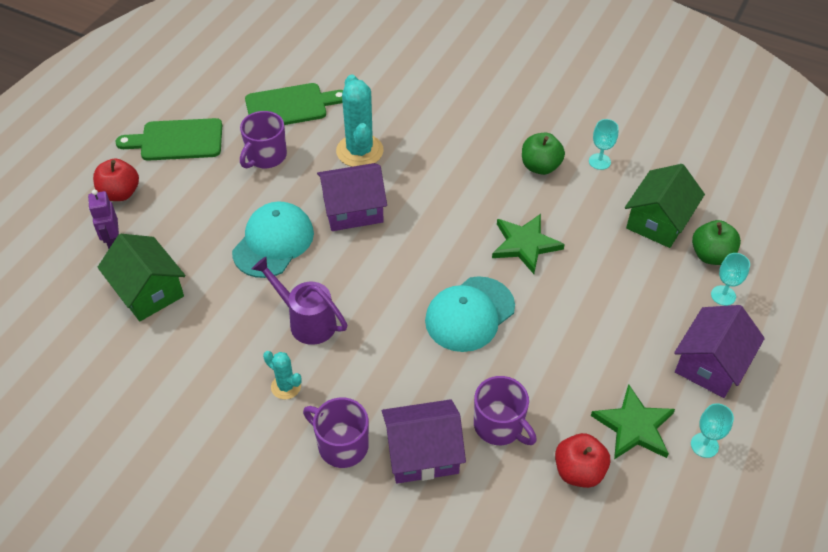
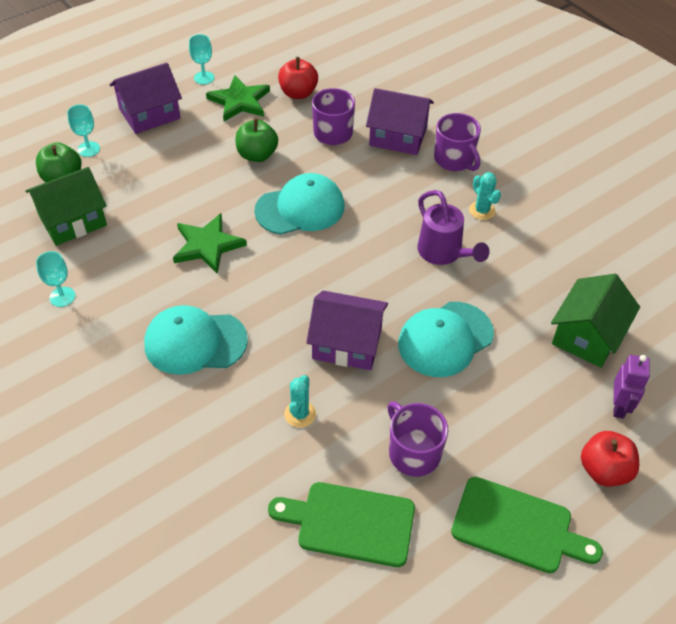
camera: 155 degrees left, 0 degrees up
green house [97,234,186,321] -> green house turned 45 degrees clockwise [551,274,640,368]
purple mug [240,111,287,168] -> purple mug turned 90 degrees counterclockwise [387,401,448,477]
turquoise cactus [336,74,384,167] -> turquoise cactus [284,375,316,428], size x0.53
green apple [522,132,565,175] -> green apple moved to [236,118,278,162]
none -> turquoise cap [144,305,248,375]

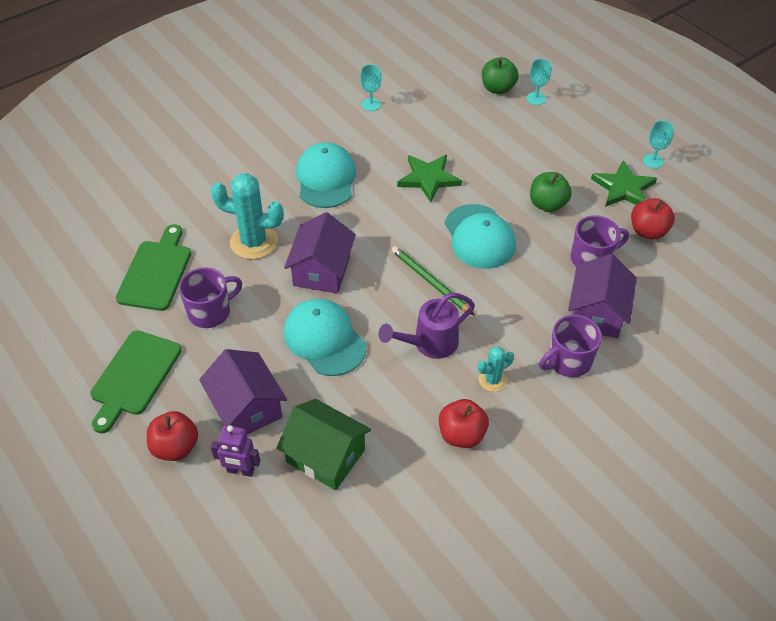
camera: 90 degrees right, 0 degrees up
green house [25,167,107,246] -> none
purple house [109,63,182,134] -> purple house moved to [199,349,287,435]
turquoise cactus [284,375,316,428] -> turquoise cactus [211,173,284,259], size x1.89
none -> green pencil [392,246,475,316]
none -> red apple [439,399,489,448]

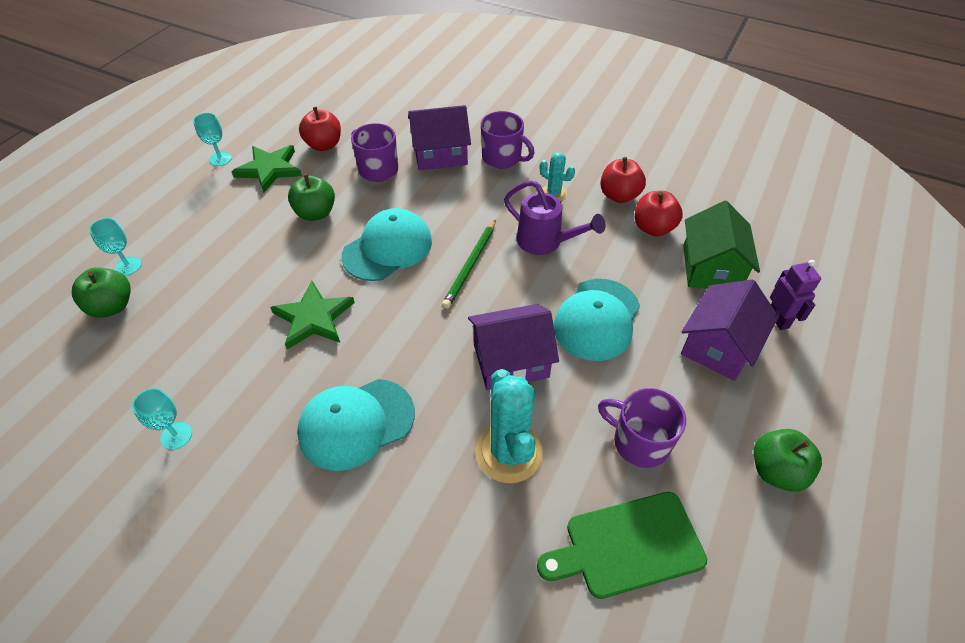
camera: 115 degrees left, 0 degrees up
green cutting board [90,330,182,433] -> green apple [754,429,822,492]
red apple [147,411,198,461] -> red apple moved to [635,191,683,236]

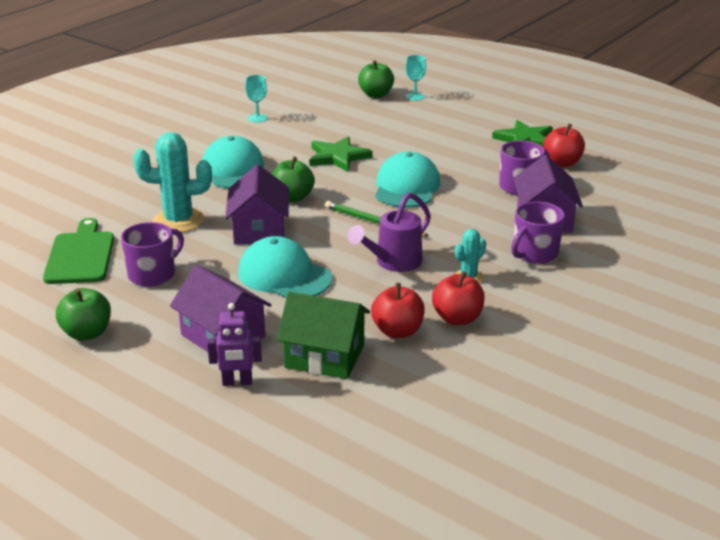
camera: 100 degrees right, 20 degrees down
turquoise goblet [193,113,232,166] -> none
green apple [288,174,335,221] -> green apple moved to [272,157,315,202]
turquoise cap [342,208,432,281] -> turquoise cap turned 135 degrees counterclockwise [375,152,440,208]

